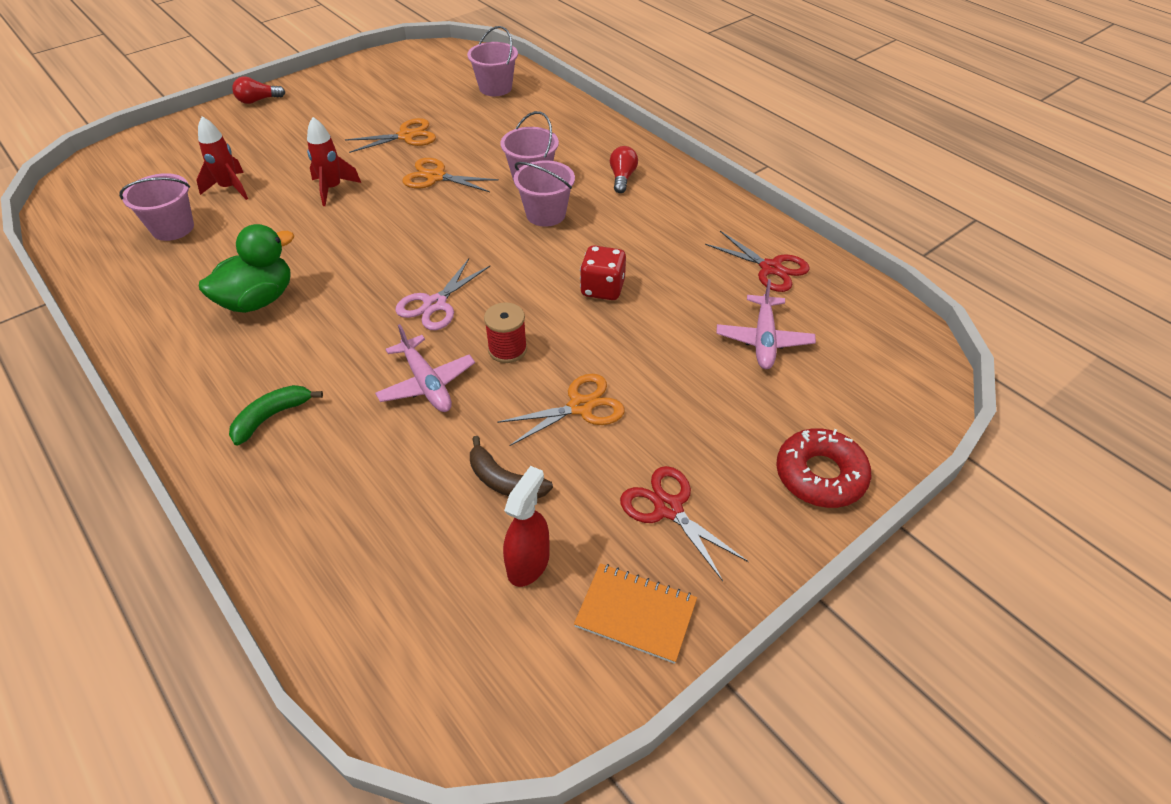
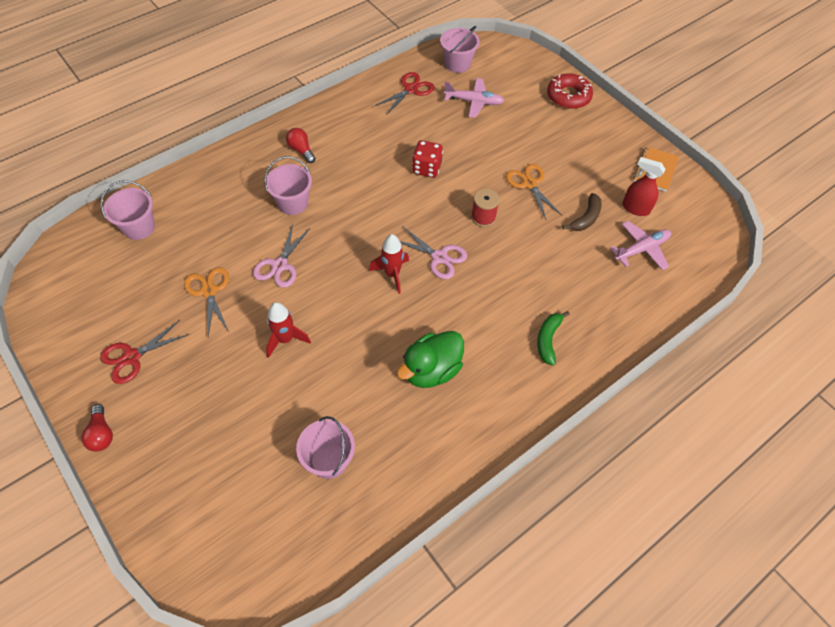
camera: 90 degrees left, 10 degrees up
red rocket [196,116,248,200] -> red rocket moved to [369,234,409,294]
green duck [199,224,294,313] -> green duck turned 90 degrees counterclockwise [397,331,464,388]
green banana [229,385,323,446] -> green banana turned 60 degrees clockwise [537,311,570,365]
pink plane [375,324,475,412] -> pink plane moved to [610,221,671,270]
orange scissors [402,158,499,192] -> pink scissors [253,224,310,288]
pink bucket [514,160,575,227] -> pink bucket moved to [440,26,480,73]
red light bulb [610,146,638,193] -> red light bulb turned 45 degrees clockwise [286,128,316,163]
red scissors [620,466,749,581] -> red scissors moved to [100,320,189,384]

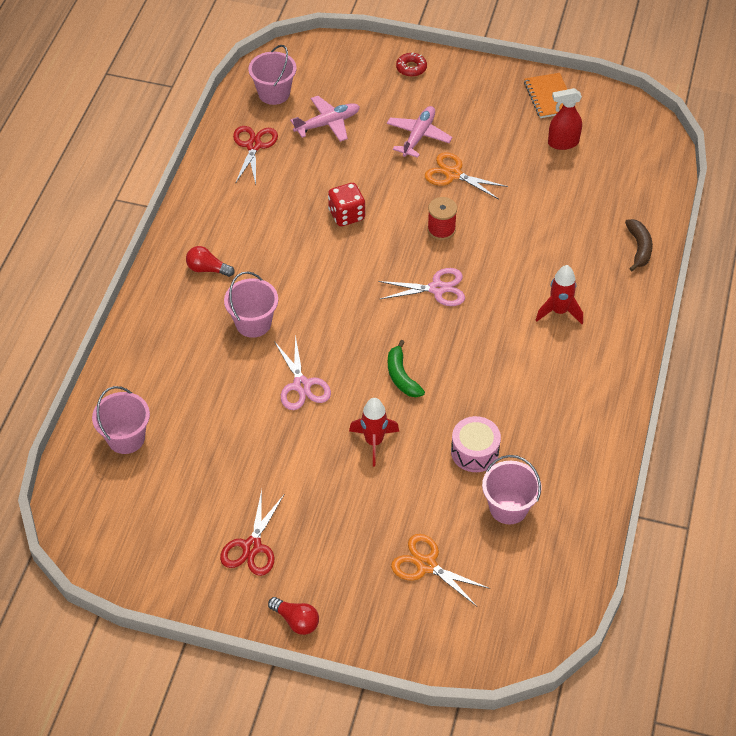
camera: 35 degrees left, 5 degrees down
orange scissors [184,267,229,337] -> orange scissors moved to [391,534,490,606]
red rocket [369,234,409,294] -> red rocket moved to [536,265,583,324]
green duck [397,331,464,388] -> none
green banana [537,311,570,365] -> green banana moved to [388,340,425,397]
red donut [547,73,593,109] -> red donut [396,53,427,77], size x0.58
brown banana [562,193,602,231] -> brown banana moved to [625,219,653,271]
pink plane [610,221,671,270] -> pink plane moved to [387,106,453,158]
none -> pink drum [451,416,501,472]

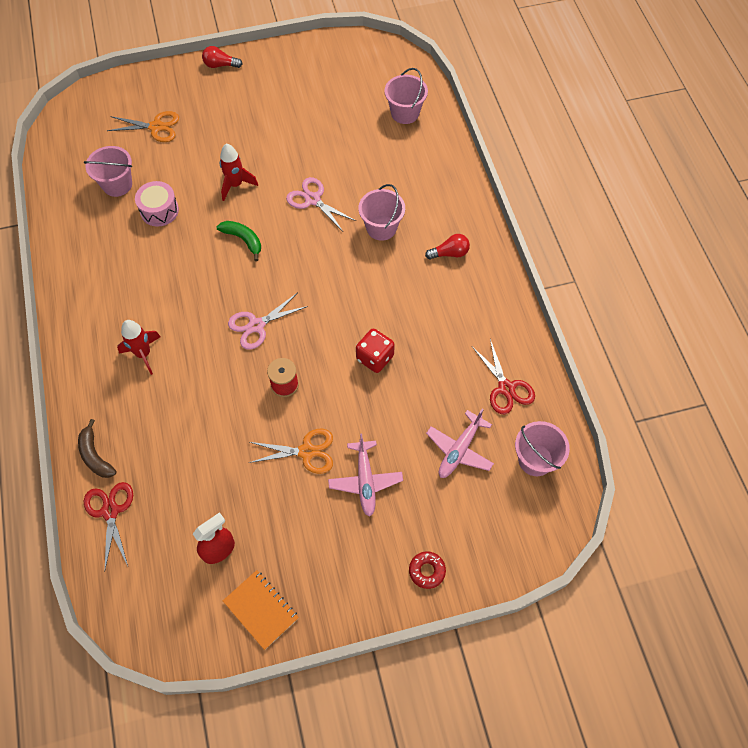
camera: 150 degrees right, 10 degrees up
red scissors [220,489,284,576] -> red scissors moved to [84,482,133,572]

